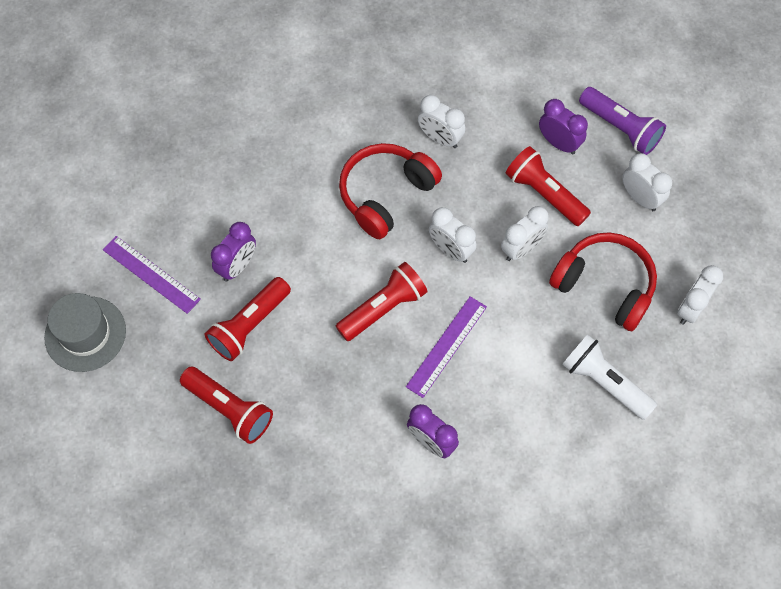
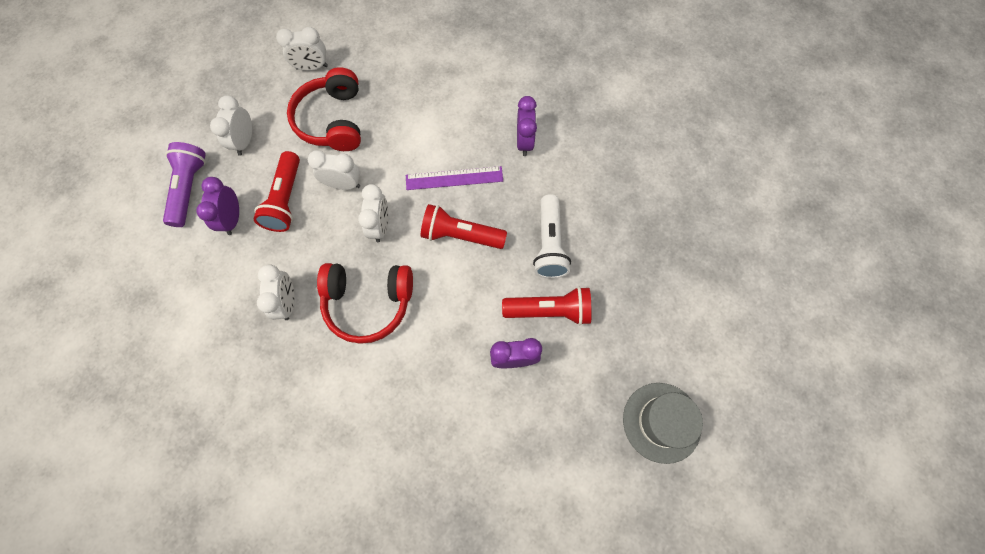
camera: 130 degrees left, 5 degrees up
purple ruler [103,236,201,314] -> none
red flashlight [180,367,273,444] -> none
white flashlight [562,334,657,420] -> white flashlight moved to [533,194,571,279]

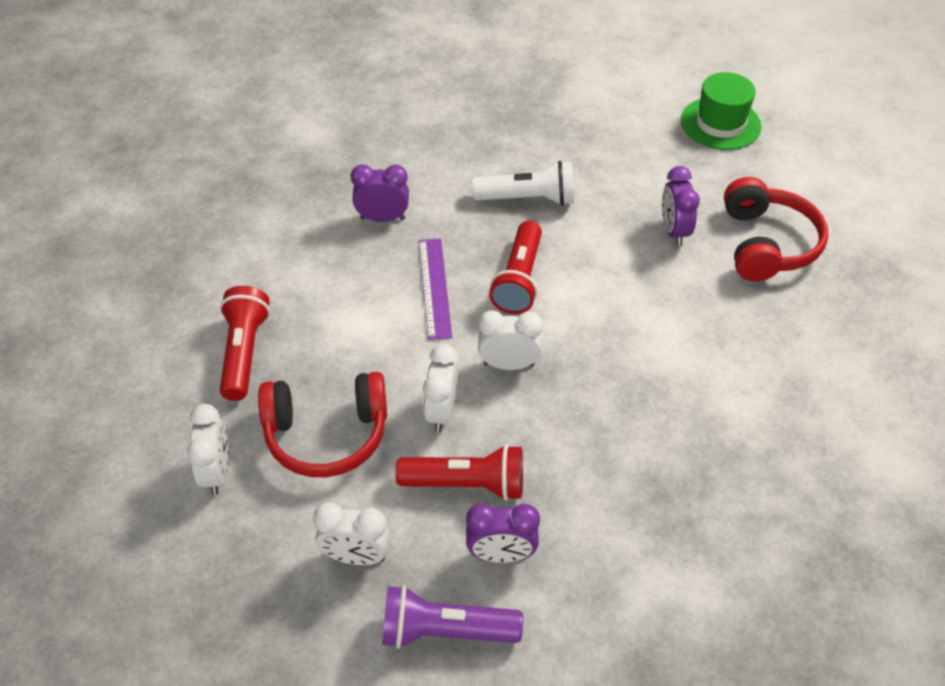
camera: 90 degrees left, 20 degrees down
white clock [257,265,295,320] -> none
red headphones [317,263,413,344] -> red headphones moved to [724,177,828,281]
red flashlight [502,287,592,325] -> red flashlight moved to [220,286,270,401]
grey hat [623,383,703,464] -> green hat [681,72,762,150]

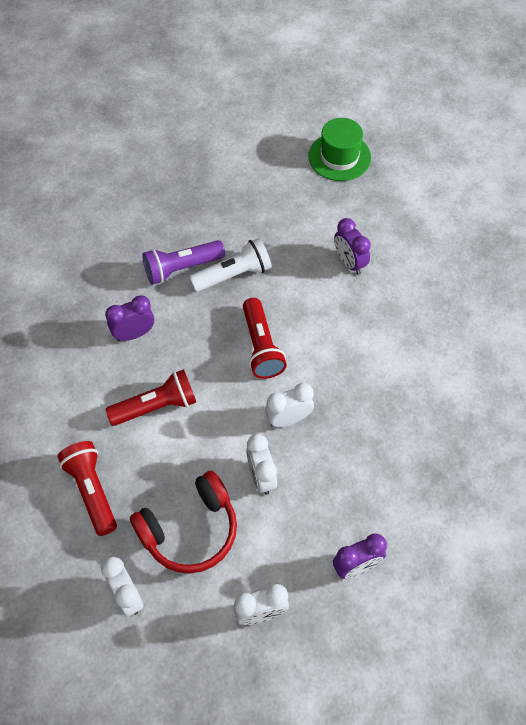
camera: 25 degrees left, 10 degrees up
purple flashlight [382,585,523,649] -> purple flashlight moved to [142,240,225,285]
red flashlight [395,445,523,501] -> red flashlight moved to [105,369,196,426]
purple ruler [419,238,452,340] -> none
red headphones [724,177,828,281] -> none

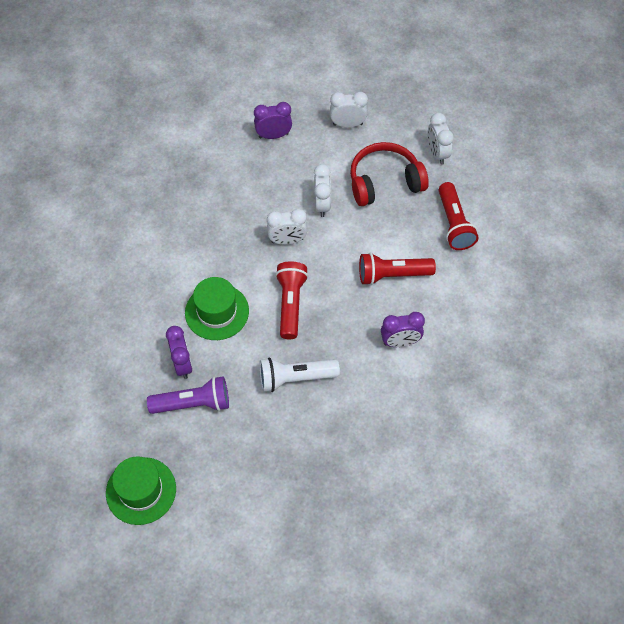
camera: 165 degrees left, 0 degrees up
purple flashlight [142,240,225,285] -> purple flashlight moved to [147,376,229,414]
none -> green hat [185,277,249,340]

